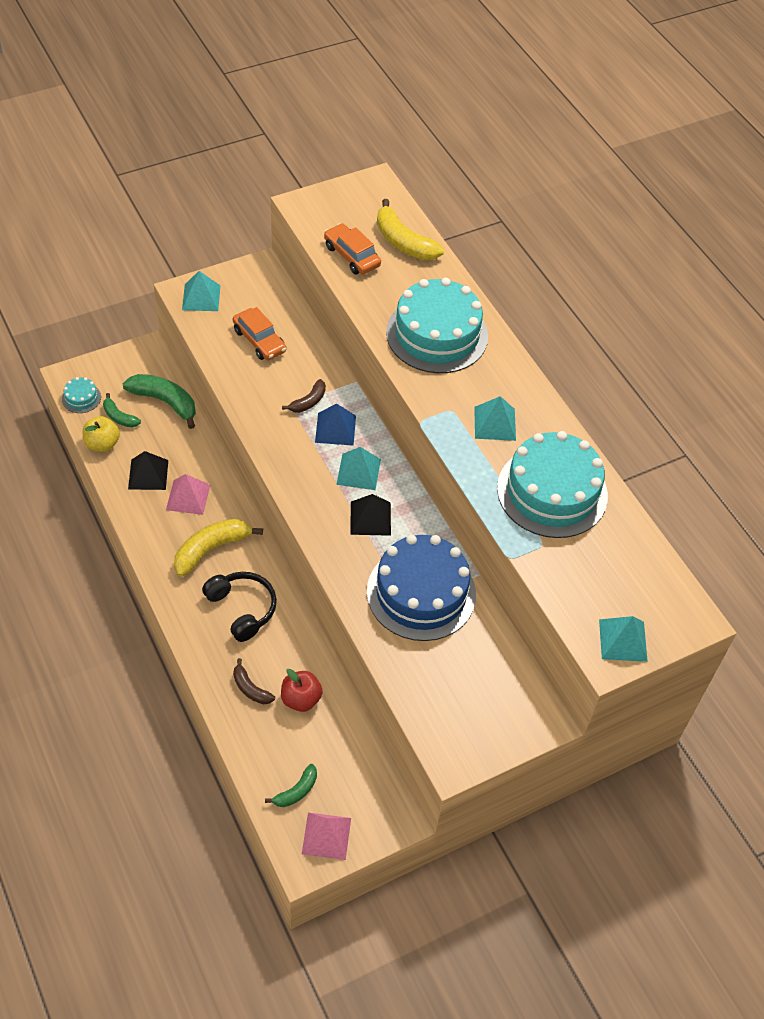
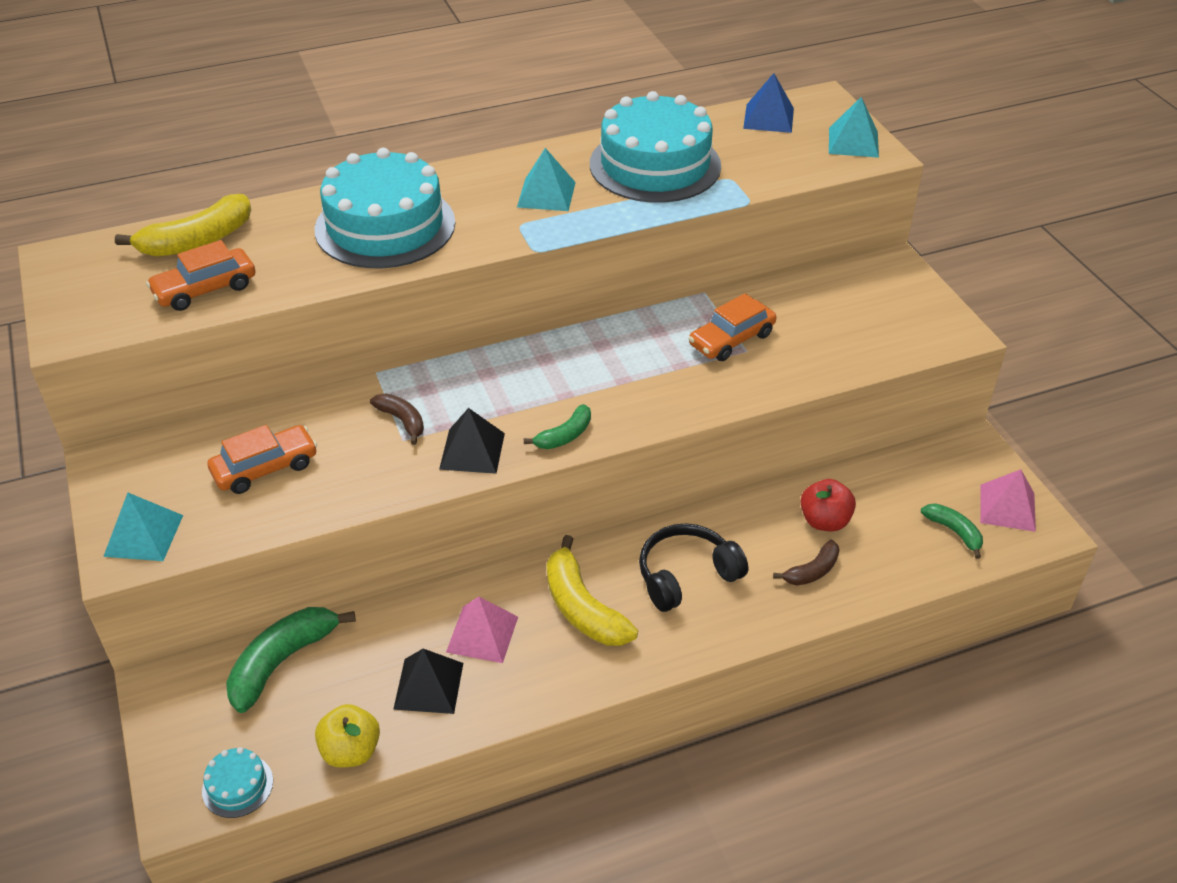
camera: 80 degrees left, 10 degrees down
green banana [103,393,141,428] -> green banana moved to [524,404,591,449]
blue pyramid [315,403,356,446] -> blue pyramid moved to [743,73,794,133]
turquoise pyramid [336,447,381,490] -> none
black pyramid [350,494,391,536] -> black pyramid moved to [439,408,505,474]
blue cake [367,535,476,641] -> orange car [688,293,776,361]

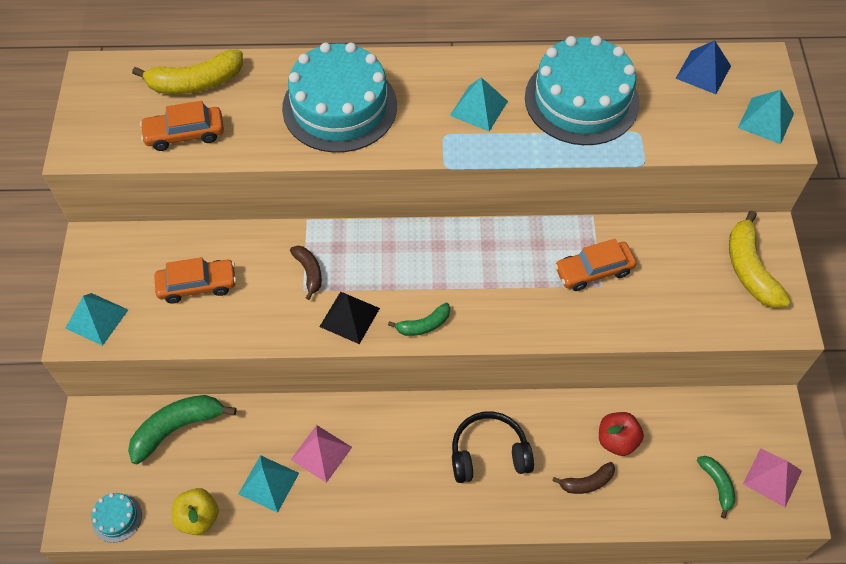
camera: 20 degrees right, 15 degrees up
black pyramid [393,649,463,714] -> turquoise pyramid [239,455,299,513]
yellow banana [547,535,638,646] -> yellow banana moved to [729,210,790,308]

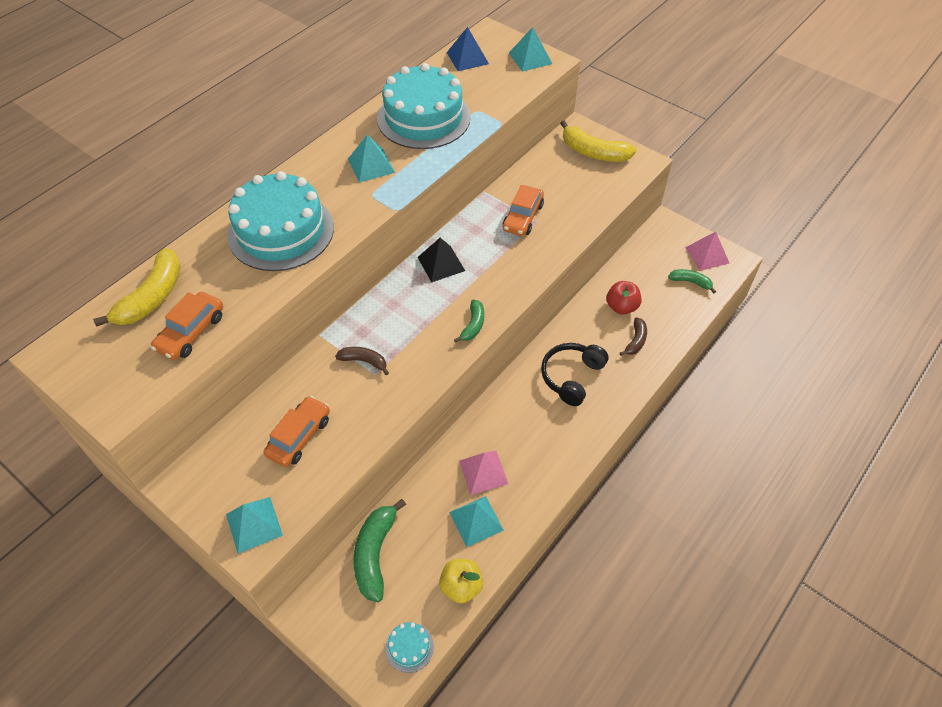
camera: 50 degrees left, 5 degrees down
black pyramid [320,292,380,344] -> black pyramid moved to [418,238,465,283]

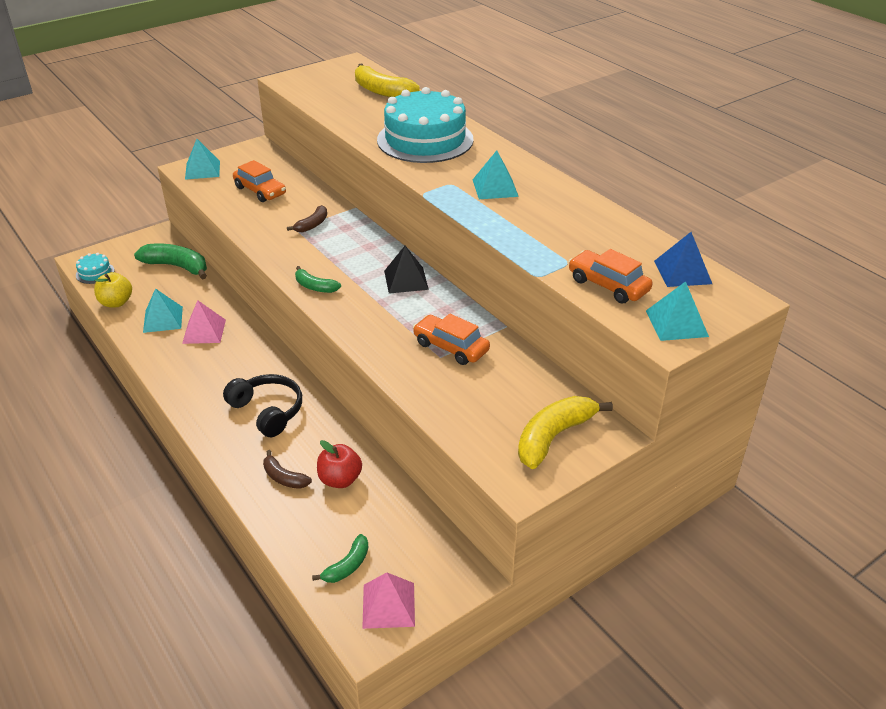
camera: 105 degrees right, 15 degrees down
orange car [151,292,223,360] -> orange car moved to [568,249,653,304]
turquoise cake [377,63,471,149] -> none

